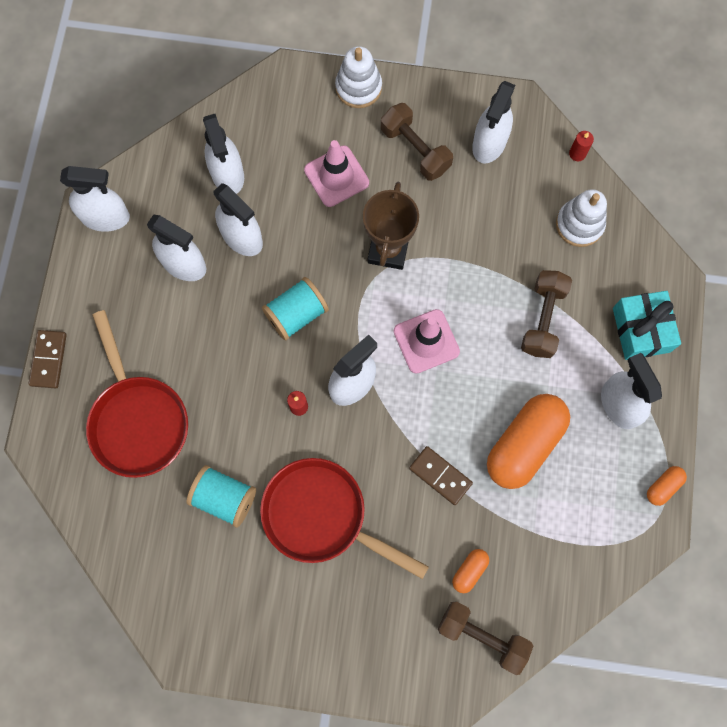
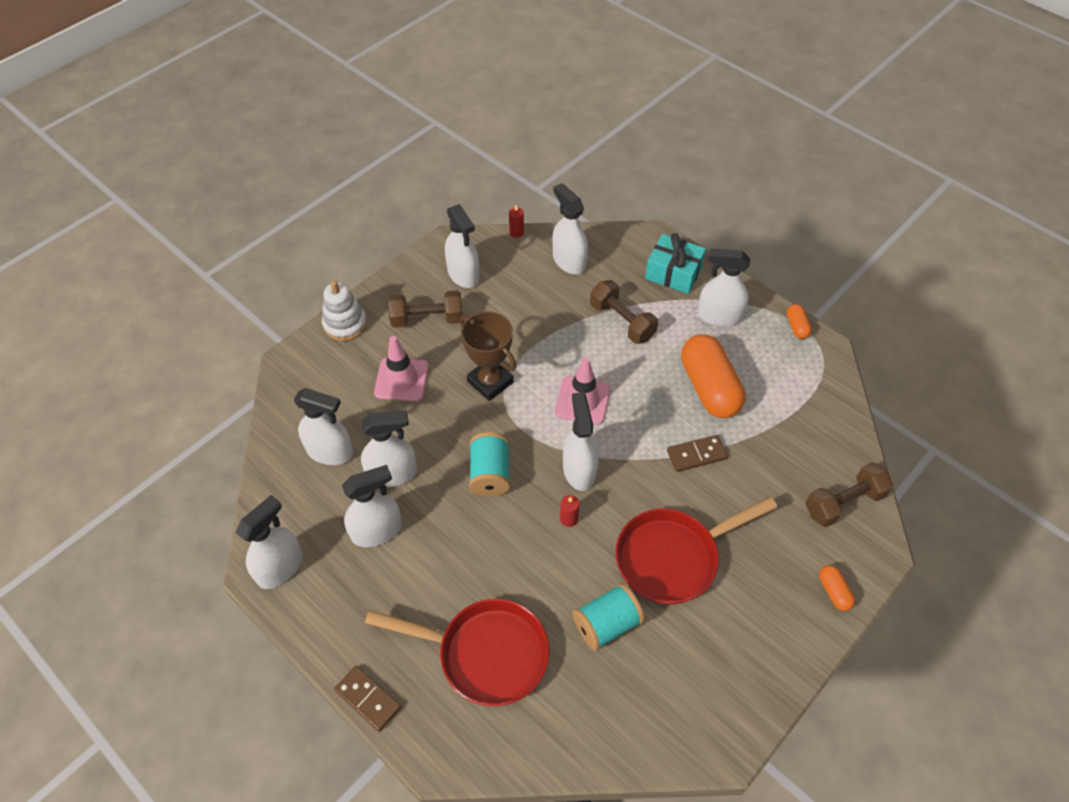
camera: 55 degrees left, 20 degrees down
orange capsule [452,549,489,593] -> orange capsule moved to [819,565,855,611]
white stacking toy [556,189,607,247] -> white spray bottle [552,183,588,274]

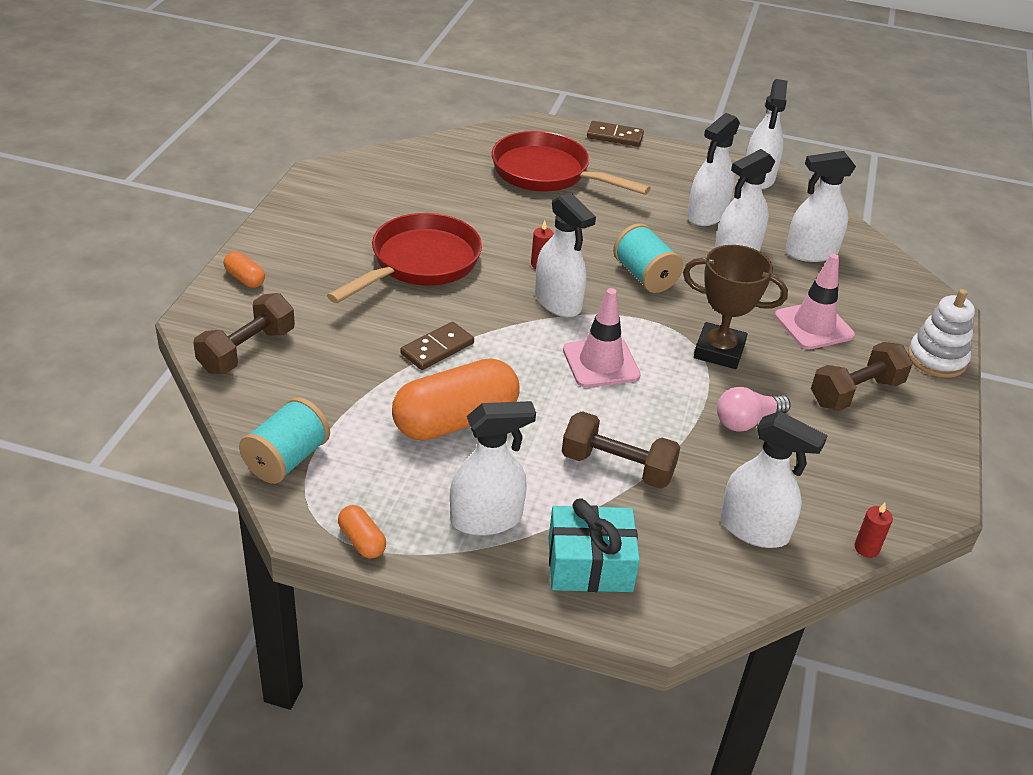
camera: 150 degrees right, 15 degrees down
red pan [365,599,550,706] -> red pan turned 45 degrees clockwise [492,131,651,195]
white spray bottle [445,204,480,288] -> none
turquoise spool [572,583,645,651] -> turquoise spool moved to [239,397,330,484]
orange capsule [681,334,746,418] -> orange capsule turned 75 degrees counterclockwise [392,358,520,441]
none -> pink light bulb [717,387,791,432]

